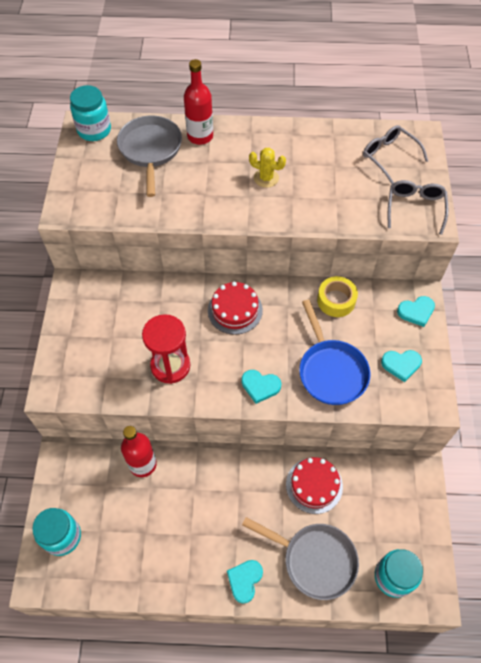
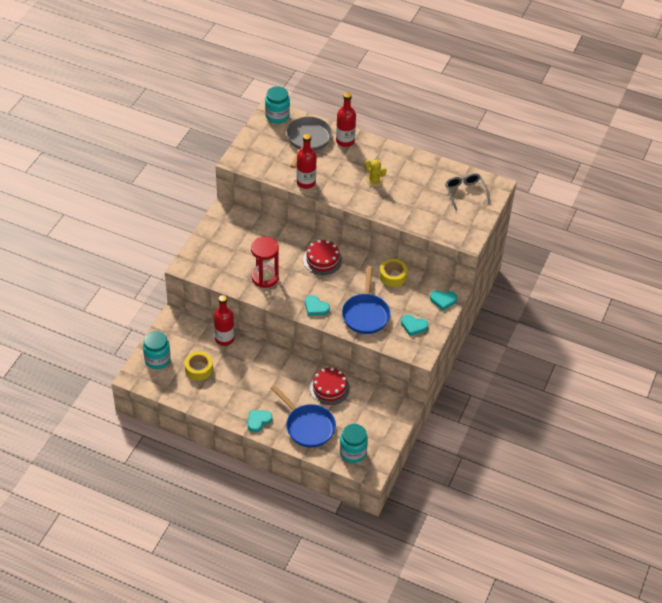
camera: 20 degrees right, 10 degrees down
grey pan [242,517,359,600] -> blue pan [271,385,336,448]
grey glasses [388,180,448,235] -> none
none -> yellow tape [185,351,213,381]
none -> red bottle [297,134,317,189]

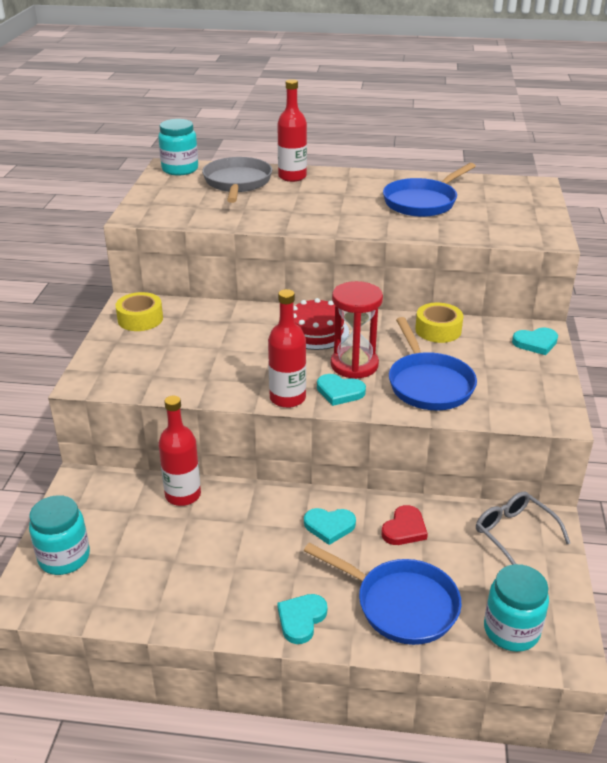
camera: 15 degrees left, 15 degrees down
yellow tape [185,351,213,381] -> yellow tape moved to [115,292,163,331]
red hourglass [251,237,279,288] -> red hourglass moved to [331,281,383,379]
red bottle [297,134,317,189] -> red bottle moved to [268,289,306,408]
red cake [310,367,350,405] -> red heart [381,505,428,545]
yellow cactus [365,160,386,187] -> none
turquoise heart [401,315,428,336] -> turquoise heart moved to [304,508,356,545]
grey glasses [445,173,490,210] -> grey glasses moved to [476,492,570,565]
none -> blue pan [383,163,476,217]

